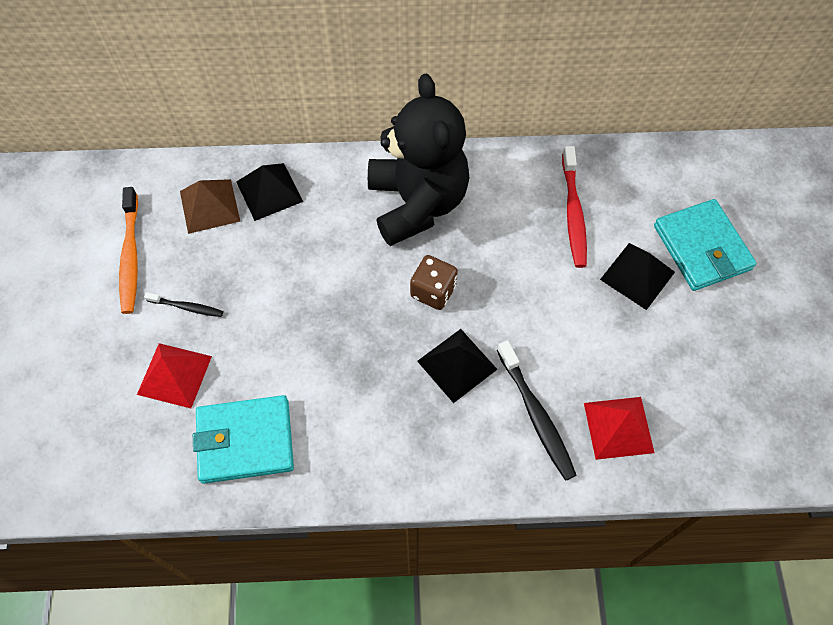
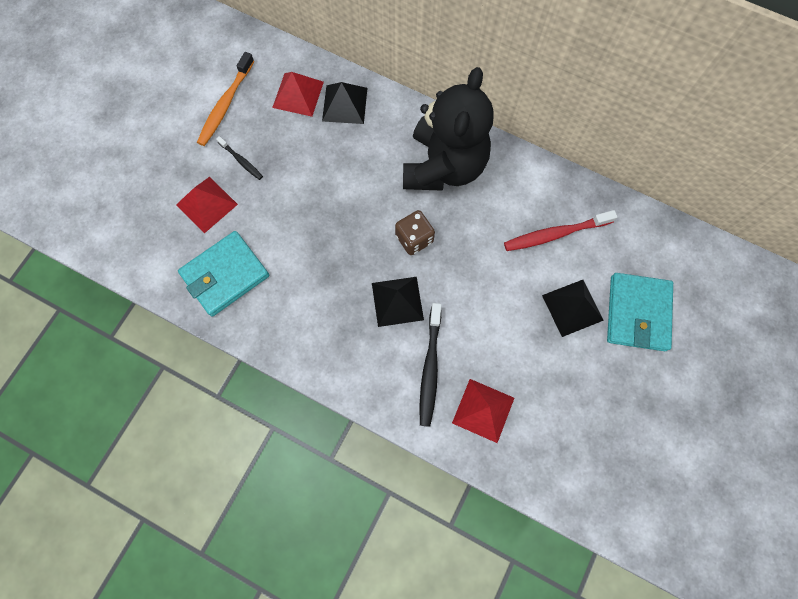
camera: 30 degrees right, 10 degrees up
brown pyramid [180,179,240,234] -> red pyramid [272,72,324,117]
turquoise wallet [193,395,294,484] -> turquoise wallet turned 60 degrees counterclockwise [178,231,269,317]
red toothbrush [562,146,587,268] -> red toothbrush turned 45 degrees clockwise [504,210,618,251]

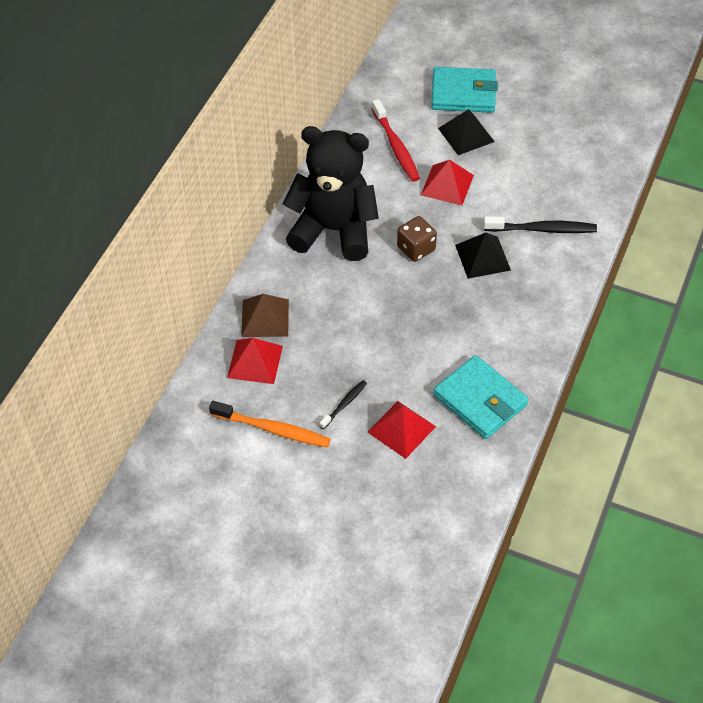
camera: 95 degrees left, 20 degrees down
black pyramid [322,82,367,124] -> brown pyramid [241,294,289,337]
red pyramid [452,379,514,443] -> red pyramid moved to [421,160,474,205]

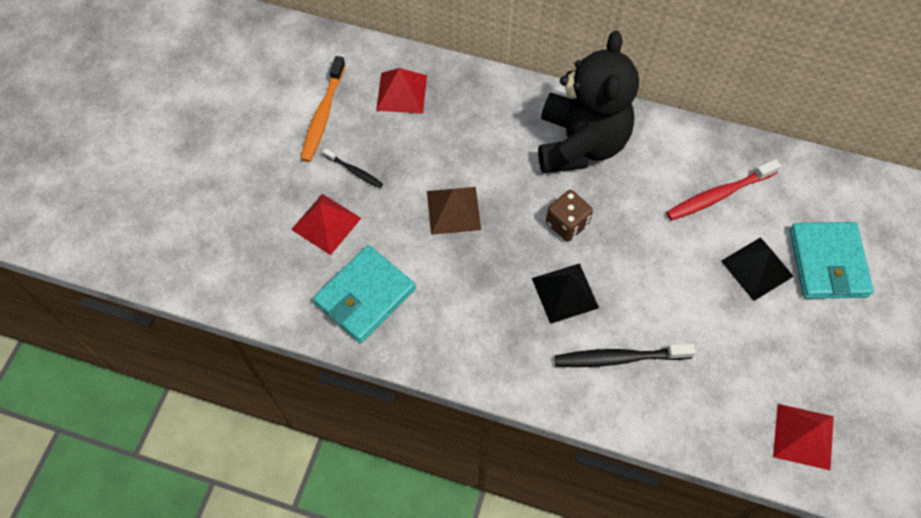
camera: 85 degrees right, 10 degrees up
brown pyramid [241,294,289,337] -> brown pyramid moved to [427,187,481,235]
red pyramid [421,160,474,205] -> red pyramid moved to [773,404,834,470]
black toothbrush [483,216,597,233] -> black toothbrush turned 90 degrees clockwise [555,343,696,367]

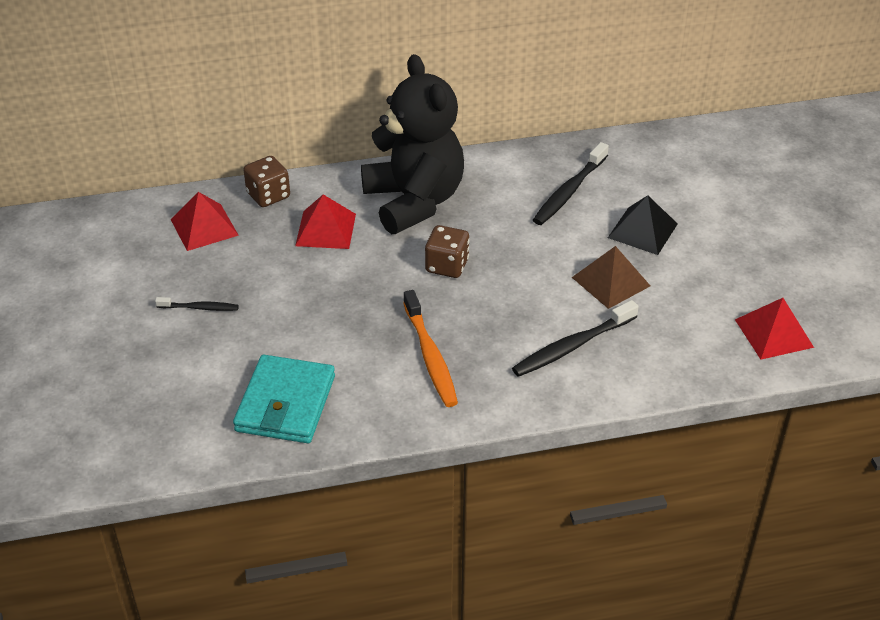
camera: 30 degrees left, 20 degrees down
red pyramid [291,194,361,255] -> red pyramid moved to [295,194,356,249]
orange toothbrush [301,56,346,162] -> orange toothbrush moved to [403,290,458,407]
brown pyramid [427,187,481,235] -> brown pyramid moved to [572,246,650,309]
black pyramid [532,263,599,324] -> none
red toothbrush [666,159,781,221] -> black toothbrush [533,142,609,225]
turquoise wallet [790,222,874,299] -> none
none -> brown dice [243,156,290,207]

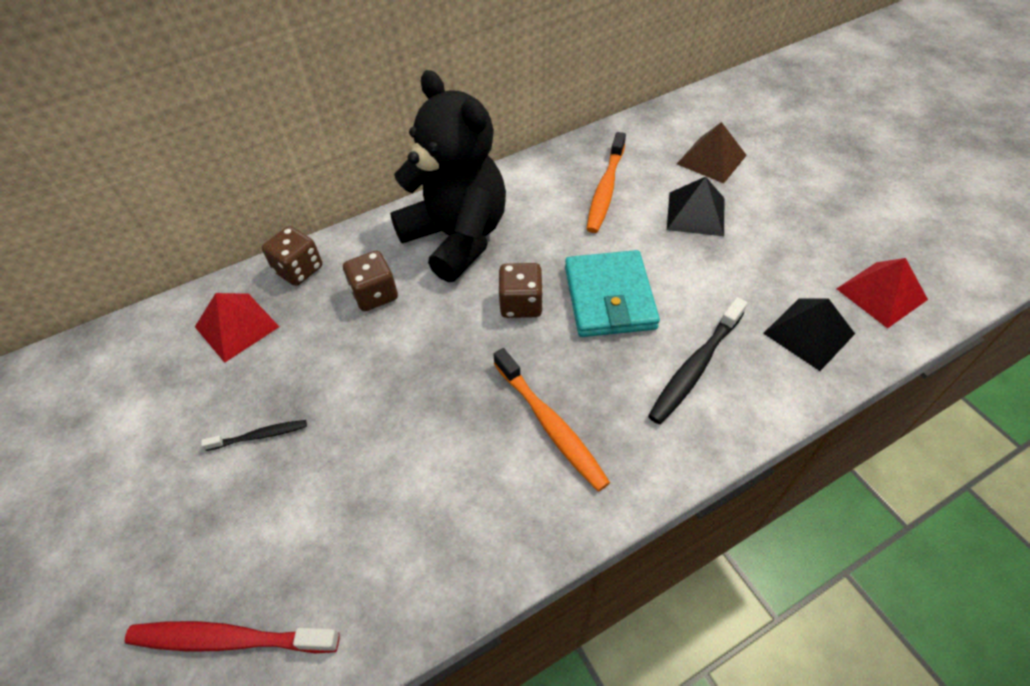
camera: 15 degrees left, 10 degrees up
turquoise wallet [233,355,335,443] -> turquoise wallet moved to [565,250,660,337]
red pyramid [295,194,356,249] -> brown dice [343,251,398,311]
black toothbrush [533,142,609,225] -> orange toothbrush [587,132,626,233]
brown pyramid [572,246,650,309] -> brown pyramid moved to [677,122,747,183]
none -> red toothbrush [125,621,340,654]
none -> black pyramid [763,299,855,371]

